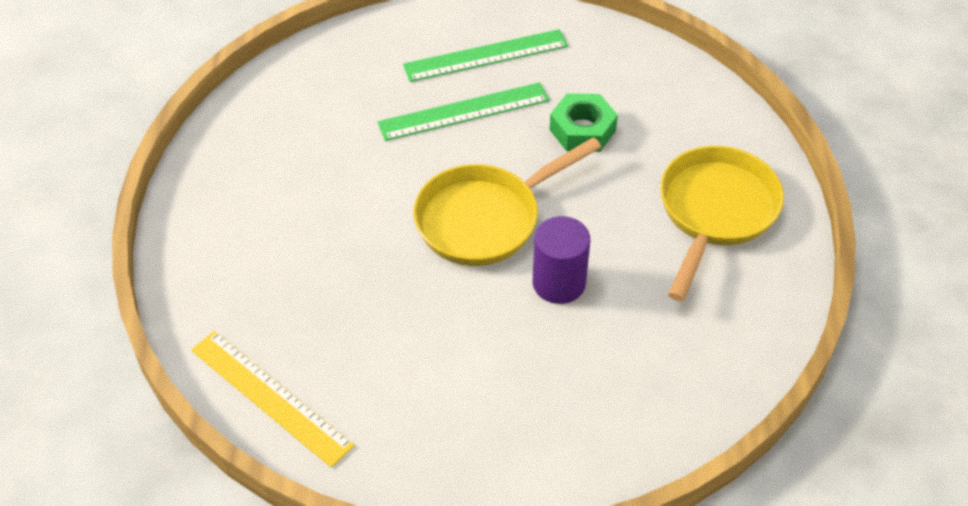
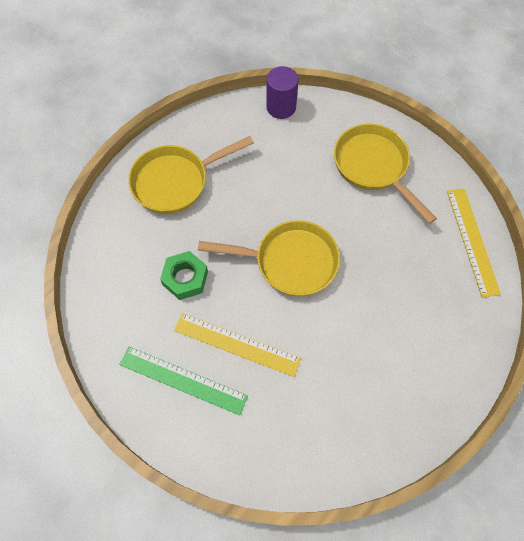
camera: 140 degrees left, 15 degrees up
green ruler [378,82,549,141] -> yellow ruler [174,313,301,377]
purple cylinder [533,216,590,304] -> purple cylinder moved to [266,66,299,119]
none -> yellow pan [334,124,437,224]

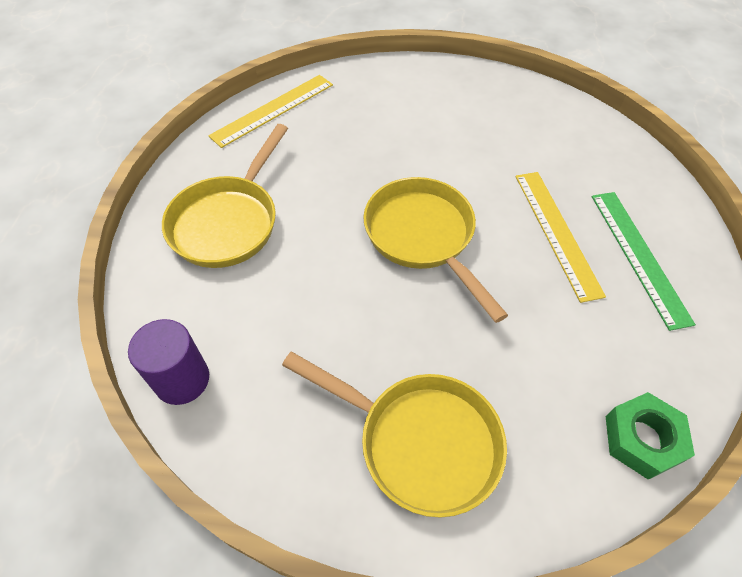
camera: 125 degrees left, 10 degrees down
green nut [160,251,208,300] -> green nut moved to [605,392,695,480]

